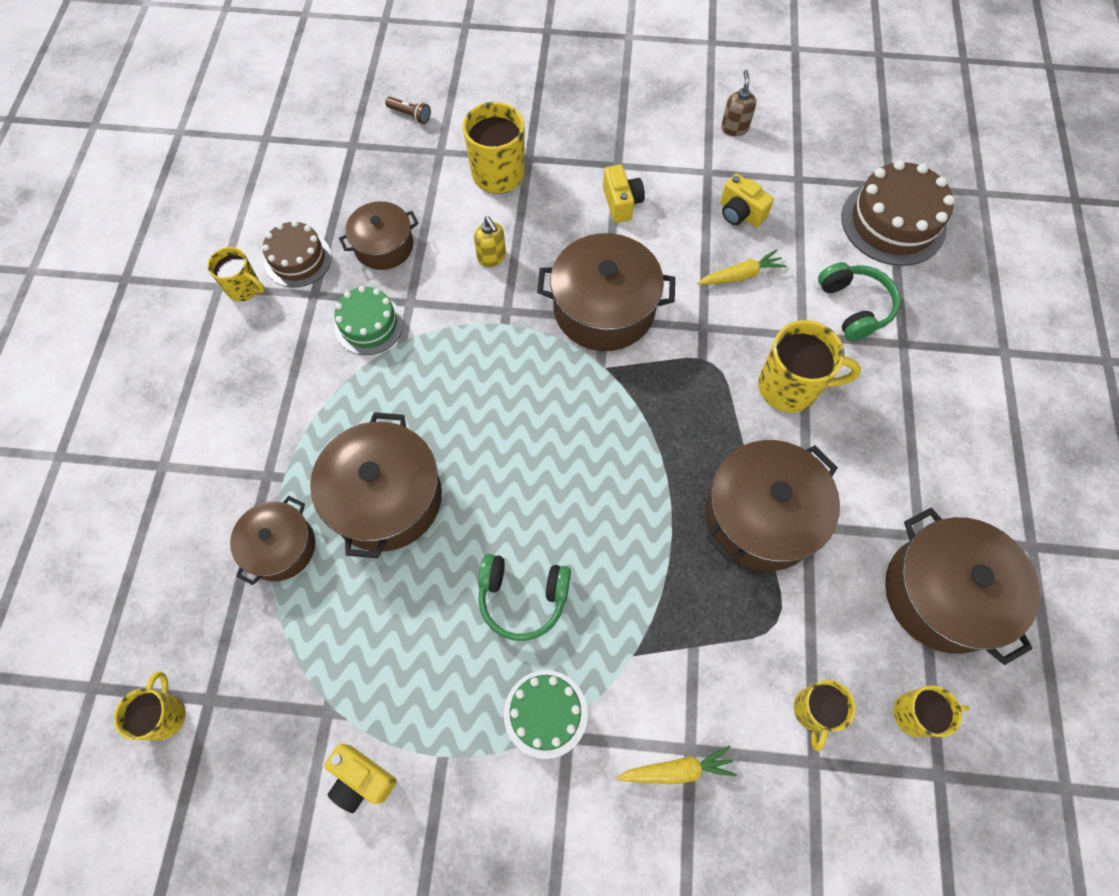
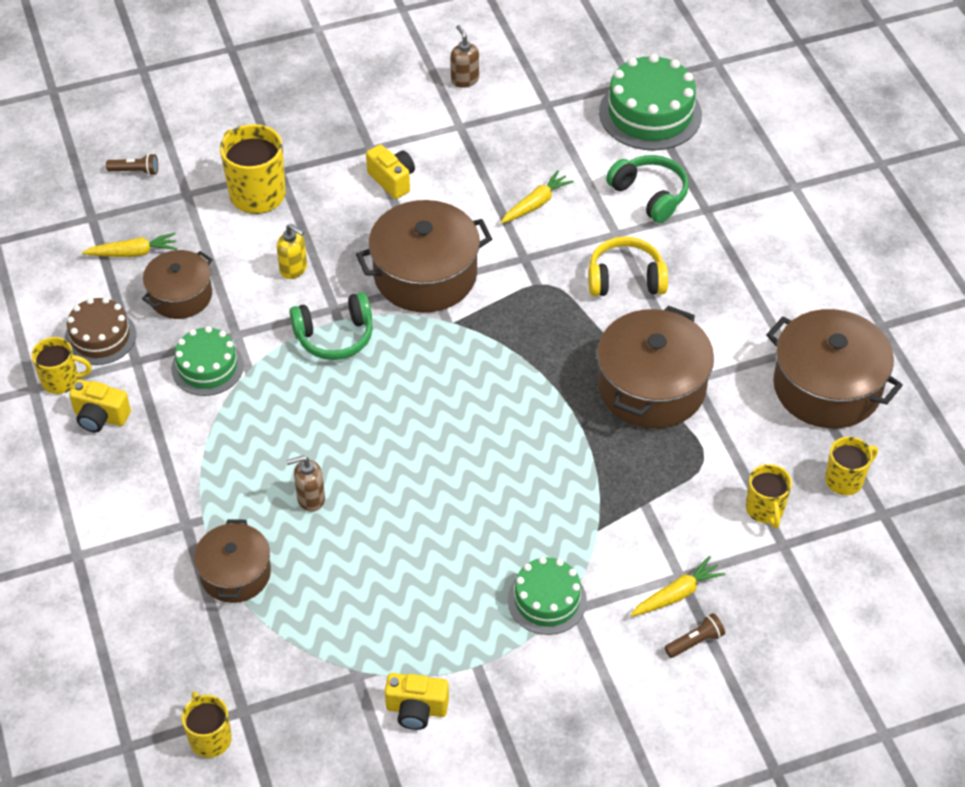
camera: 25 degrees left, 15 degrees down
brown pot [310,412,442,558] -> brown soap dispenser [286,456,325,512]
green headphones [478,554,571,641] -> green headphones moved to [289,292,373,360]
yellow camera [720,174,774,227] -> yellow camera moved to [69,379,131,432]
yellow mug [758,320,861,412] -> yellow headphones [588,237,668,296]
brown cake [842,160,955,266] -> green cake [599,54,702,150]
none -> yellow carrot [82,233,177,257]
none -> brown flashlight [664,613,725,658]

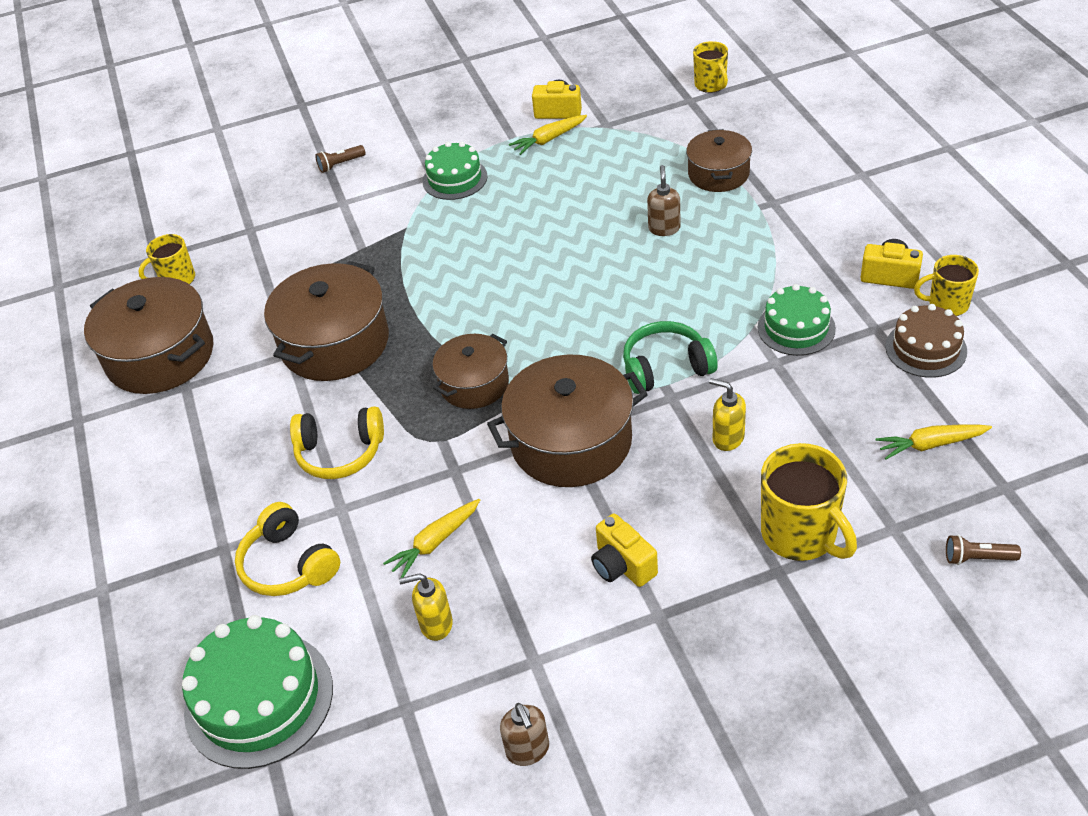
camera: 175 degrees left, 5 degrees down
brown pot [142,250,213,319] -> brown pot moved to [433,334,509,409]
brown soap dispenser [286,456,325,512] -> brown soap dispenser turned 75 degrees counterclockwise [647,165,681,236]
green headphones [606,155,689,223] -> yellow headphones [235,502,340,596]
yellow carrot [630,556,725,617] -> yellow carrot moved to [509,115,587,155]
yellow mug [746,464,792,528] -> none
none -> yellow soap dispenser [399,573,453,641]

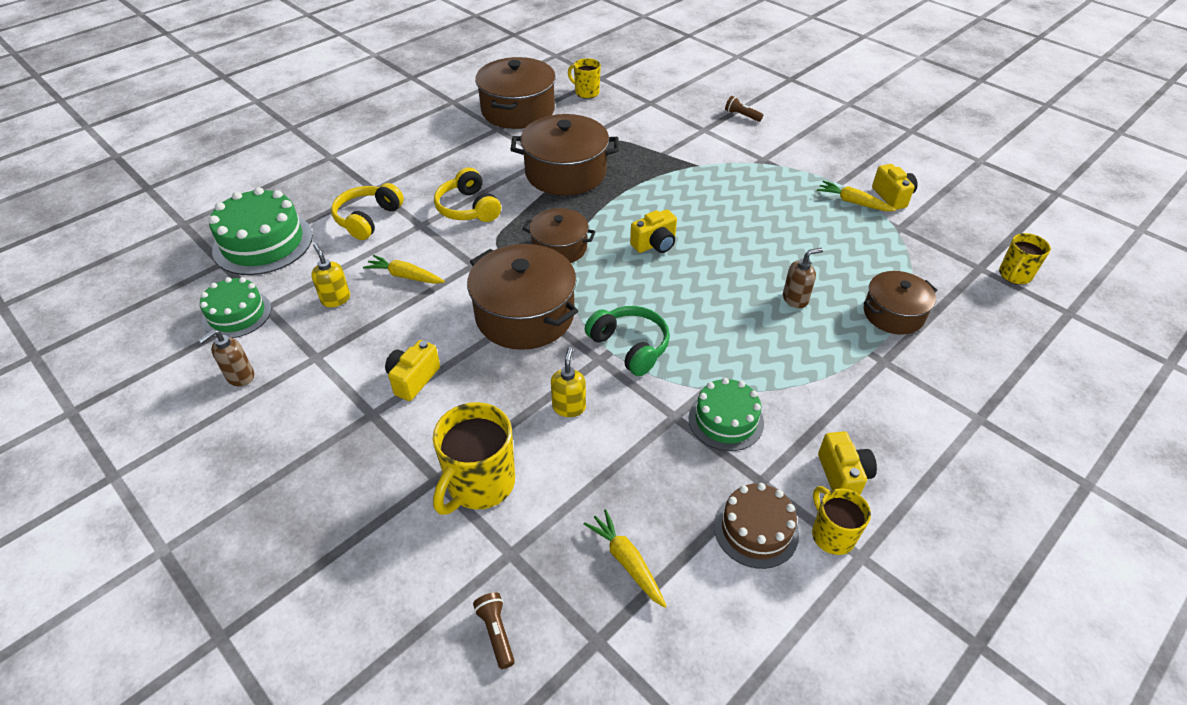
camera: 60 degrees right, 0 degrees up
green cake [422,142,488,200] -> green cake moved to [200,277,272,338]
none -> yellow camera [630,209,677,253]

